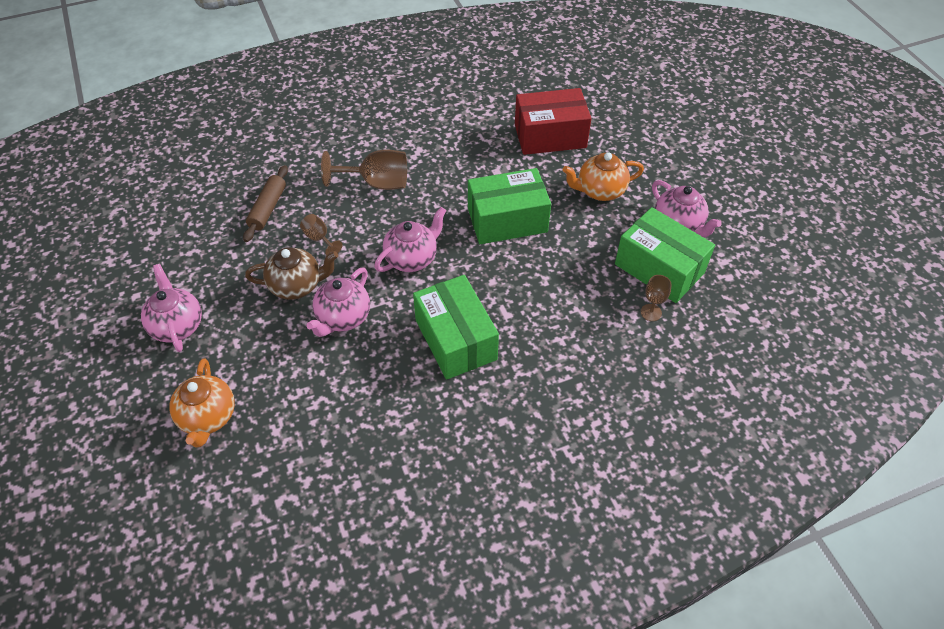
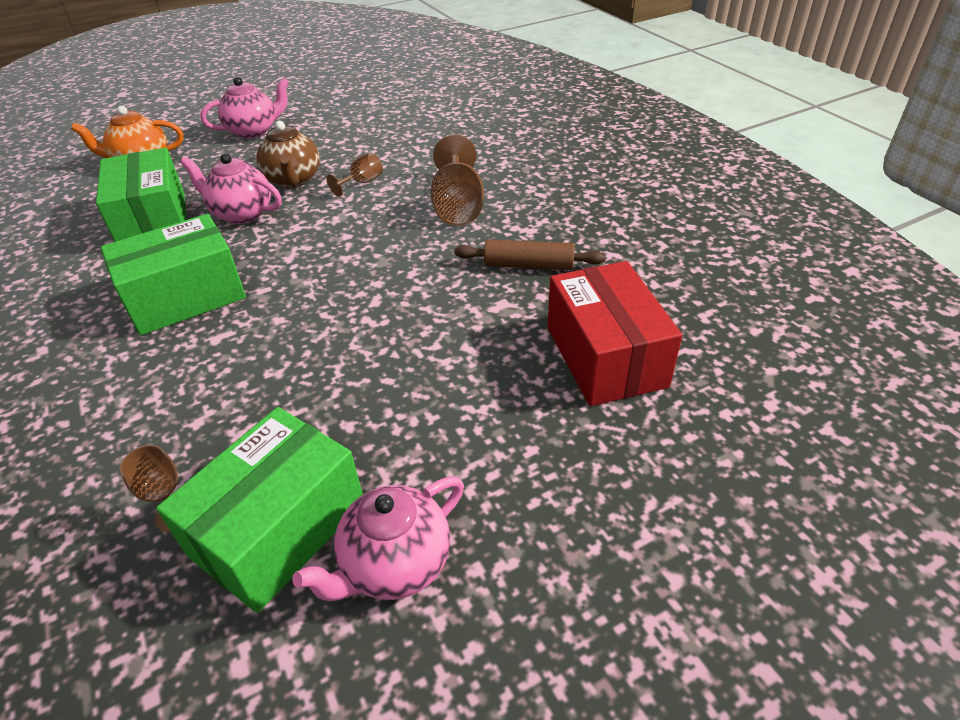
camera: 85 degrees right, 10 degrees down
brown rolling pin [243,165,288,242] -> brown rolling pin moved to [454,240,606,270]
pink teapot [374,207,446,272] -> none
green box [468,168,551,244] -> green box moved to [96,148,187,242]
orange teapot [563,152,644,201] -> none

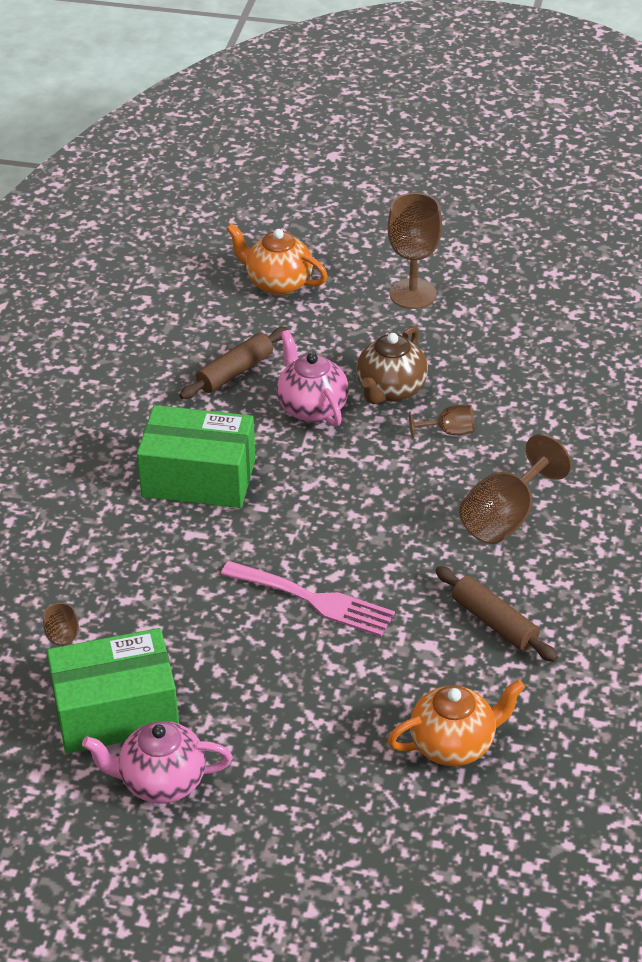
camera: 40 degrees right, 0 degrees up
green box [96,148,187,242] -> brown rolling pin [179,327,288,399]
pink teapot [201,77,289,139] -> brown goblet [388,193,442,309]
red box [548,261,682,406] -> orange teapot [388,679,525,766]
none -> pink fork [220,561,395,637]

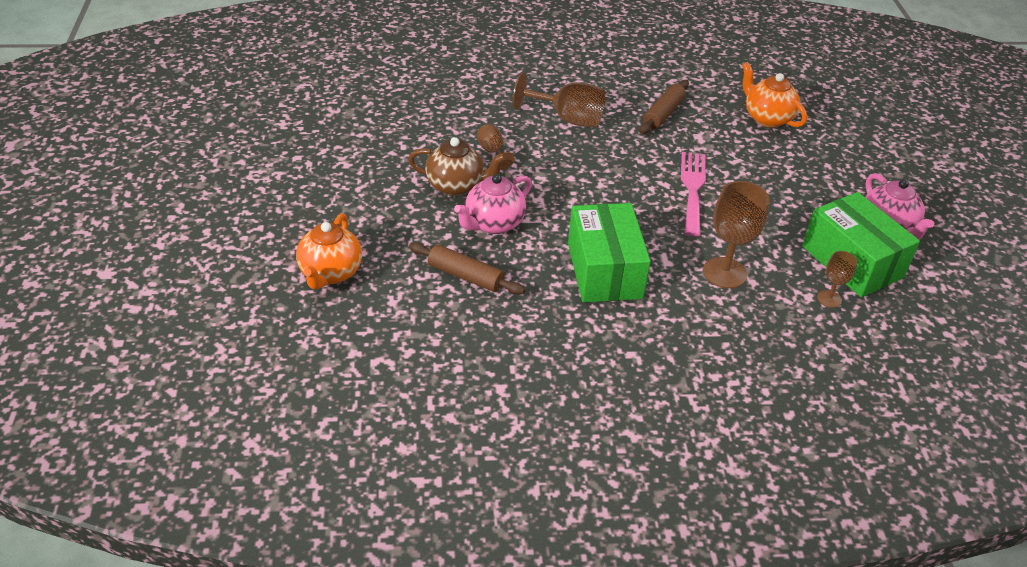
camera: 110 degrees left, 0 degrees up
brown goblet [388,193,442,309] -> brown goblet moved to [703,181,769,289]

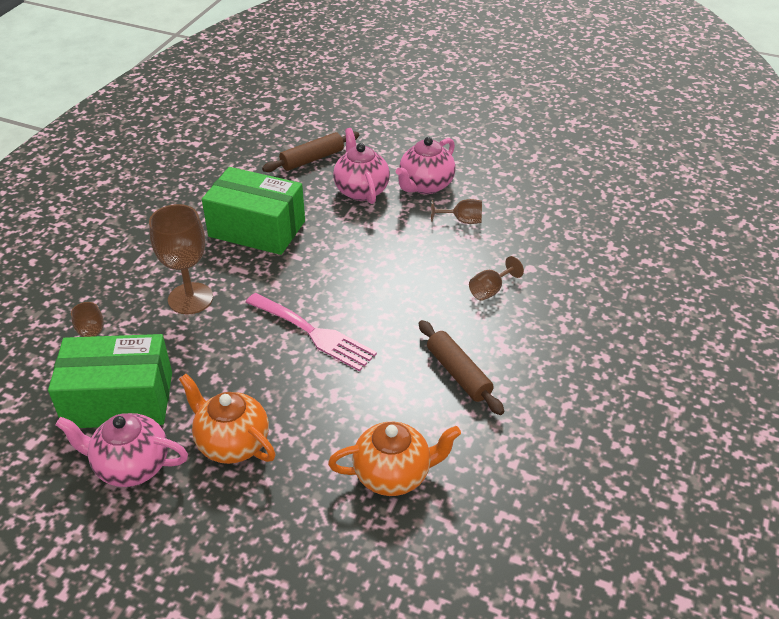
camera: 120 degrees right, 0 degrees up
orange teapot [296,213,362,290] -> orange teapot moved to [179,374,276,464]
brown teapot [408,137,507,196] -> pink teapot [396,137,456,194]
brown goblet [513,73,606,128] -> brown goblet [469,256,524,301], size x0.54

